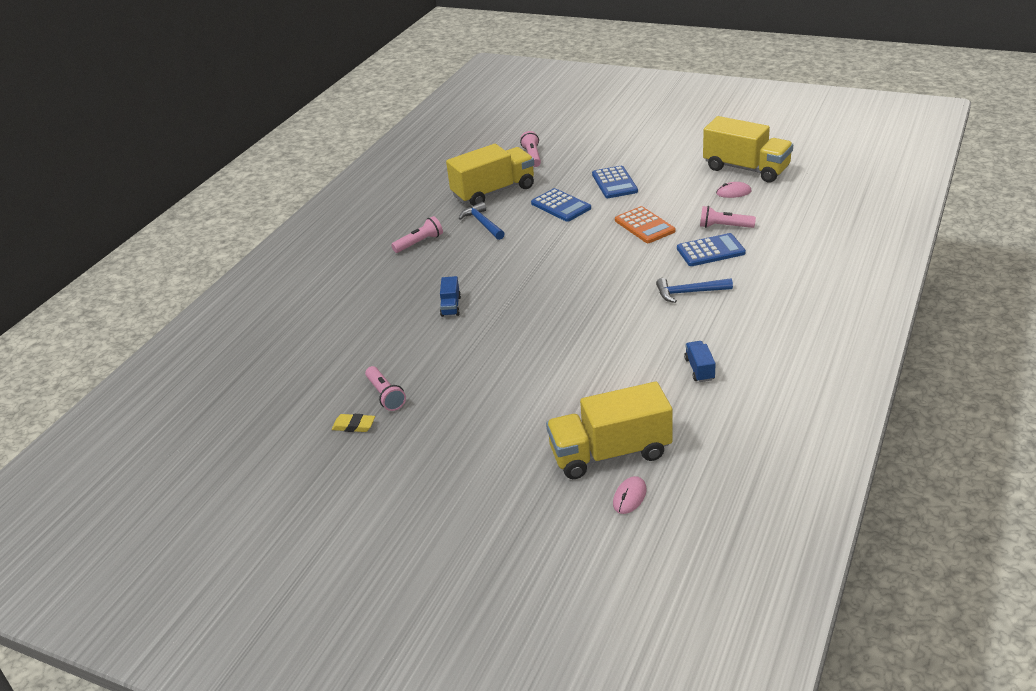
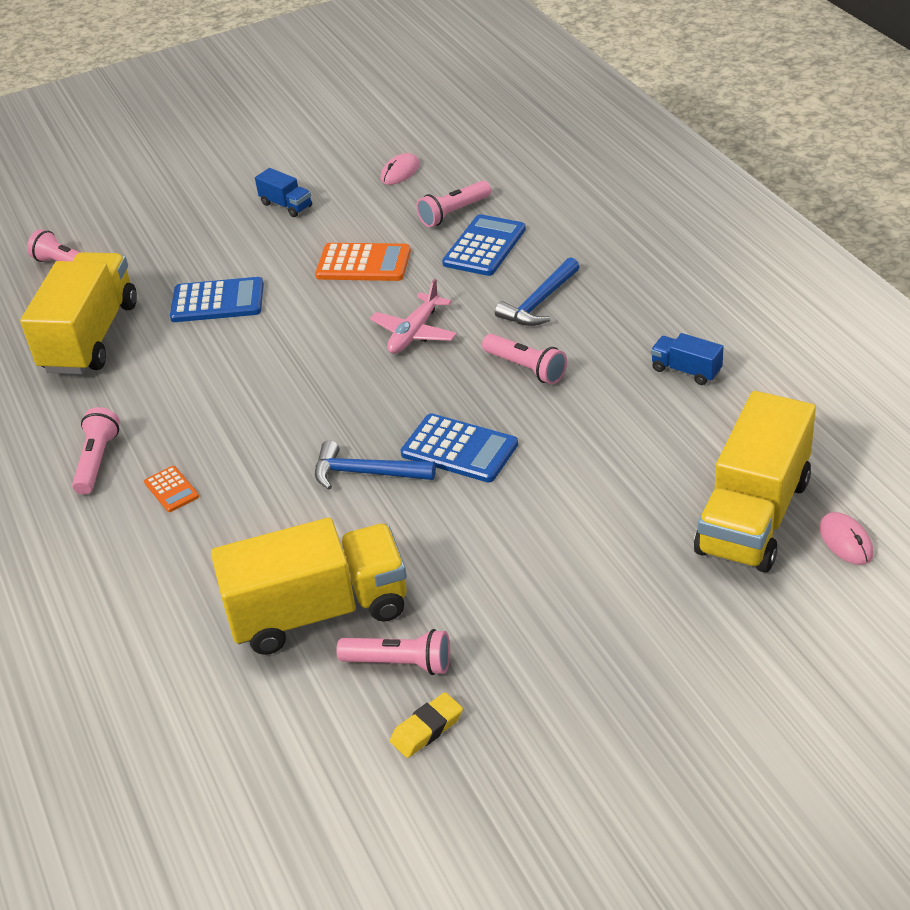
camera: 50 degrees left, 5 degrees up
blue truck [440,276,461,317] -> blue truck moved to [255,168,312,217]
blue hammer [459,202,505,240] -> blue hammer moved to [315,440,436,490]
blue calculator [592,166,638,198] -> blue calculator moved to [401,413,518,483]
yellow truck [703,116,793,182] -> yellow truck moved to [211,518,407,655]
none -> orange calculator [144,466,199,512]
none -> pink plane [370,279,457,354]
none -> pink flashlight [482,334,567,384]

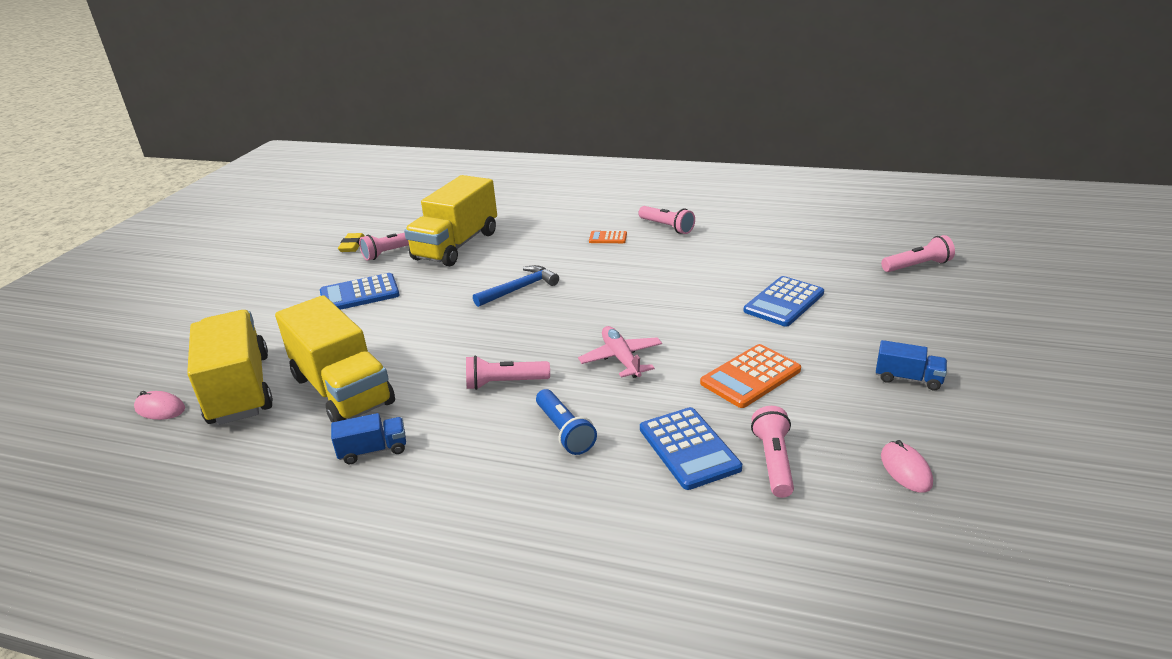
camera: 130 degrees right, 10 degrees down
yellow truck [20,252,137,374] -> yellow truck moved to [275,295,395,422]
blue truck [255,168,312,217] -> blue truck turned 150 degrees counterclockwise [876,340,947,390]
blue calculator [401,413,518,483] -> blue calculator moved to [320,273,400,310]
blue hammer [495,257,580,326] -> blue flashlight [536,389,597,455]

